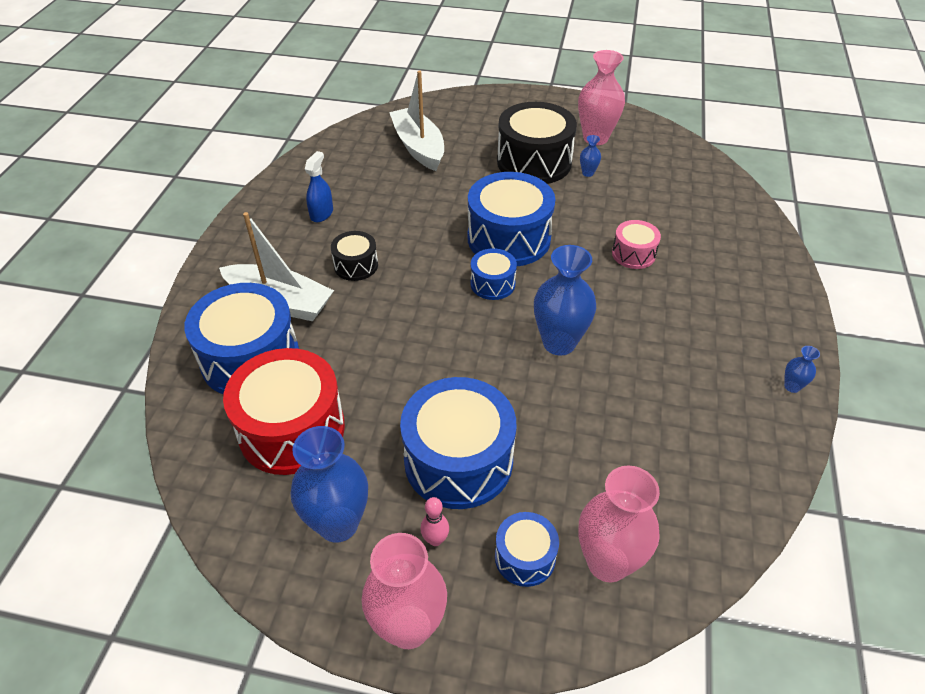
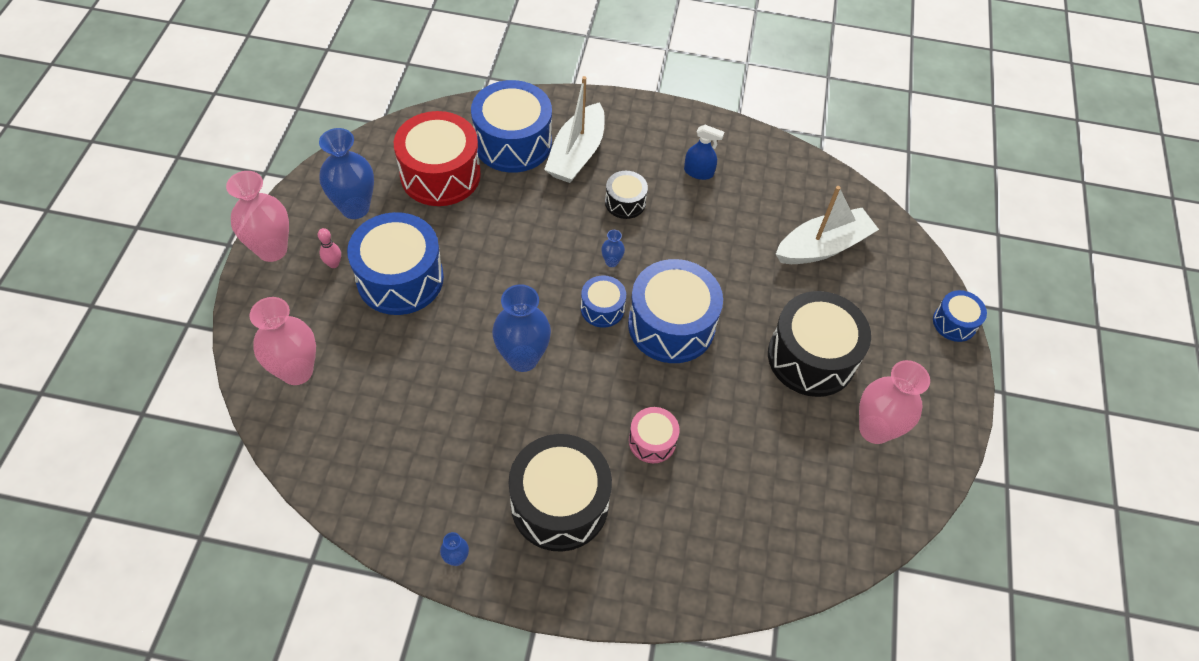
camera: 85 degrees right, 10 degrees up
blue drum [495,512,559,587] -> blue drum moved to [933,290,987,342]
blue vase [580,135,601,177] -> blue vase moved to [601,230,625,267]
none -> black drum [509,434,612,552]

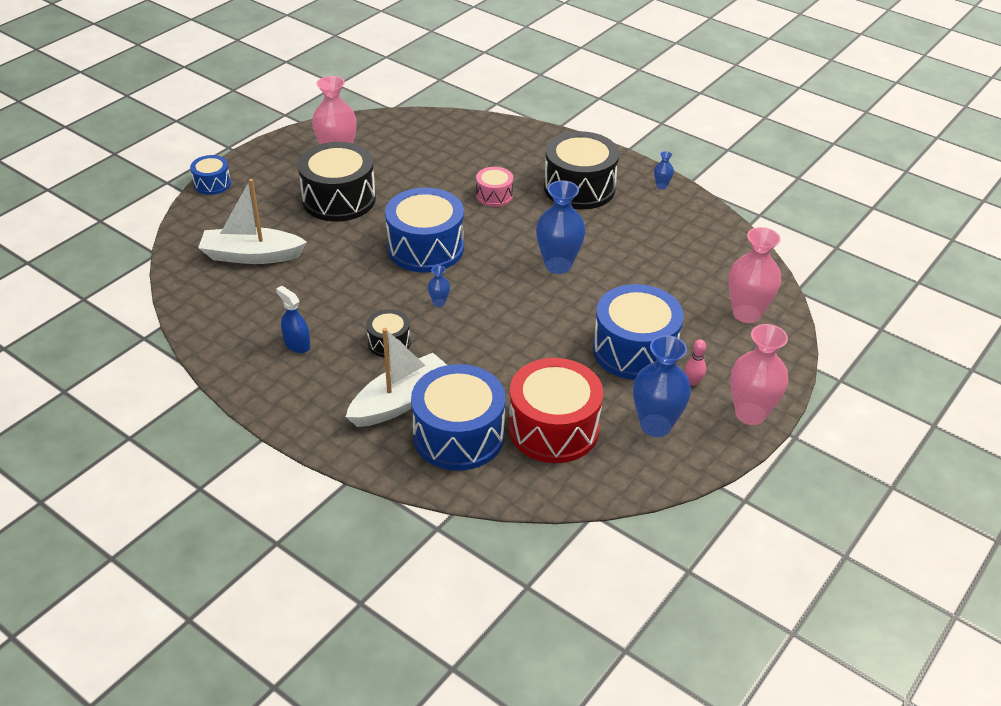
camera: 150 degrees left, 15 degrees down
blue drum [581,275,626,328] -> none

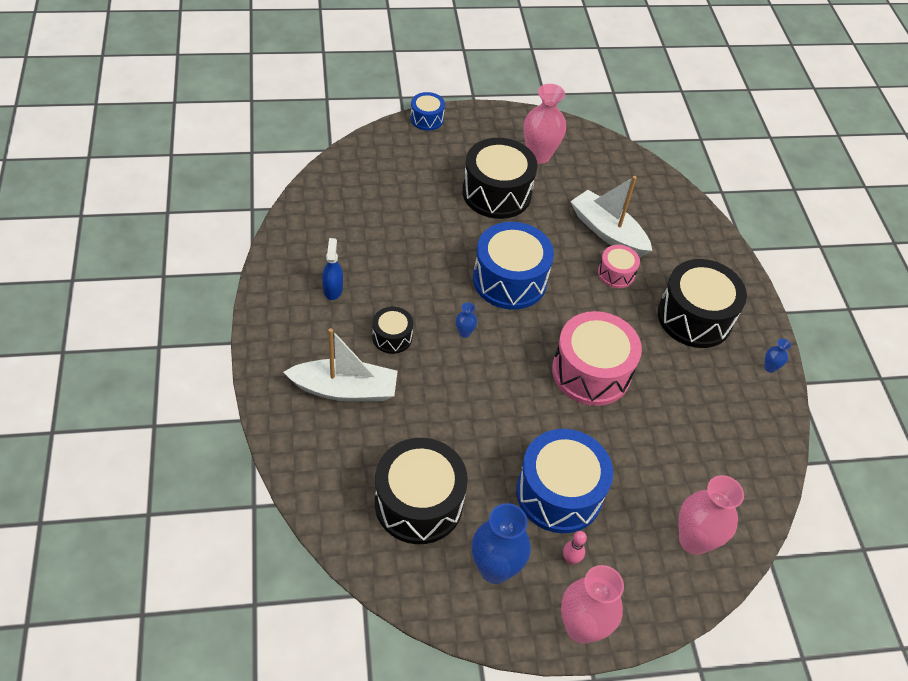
camera: 40 degrees right, 10 degrees up
white boat [198,179,307,264] -> white boat moved to [570,176,652,257]
blue drum [411,364,505,471] -> none
red drum [509,358,603,463] -> black drum [375,438,468,544]
blue vase [536,180,586,274] -> pink drum [552,311,642,406]

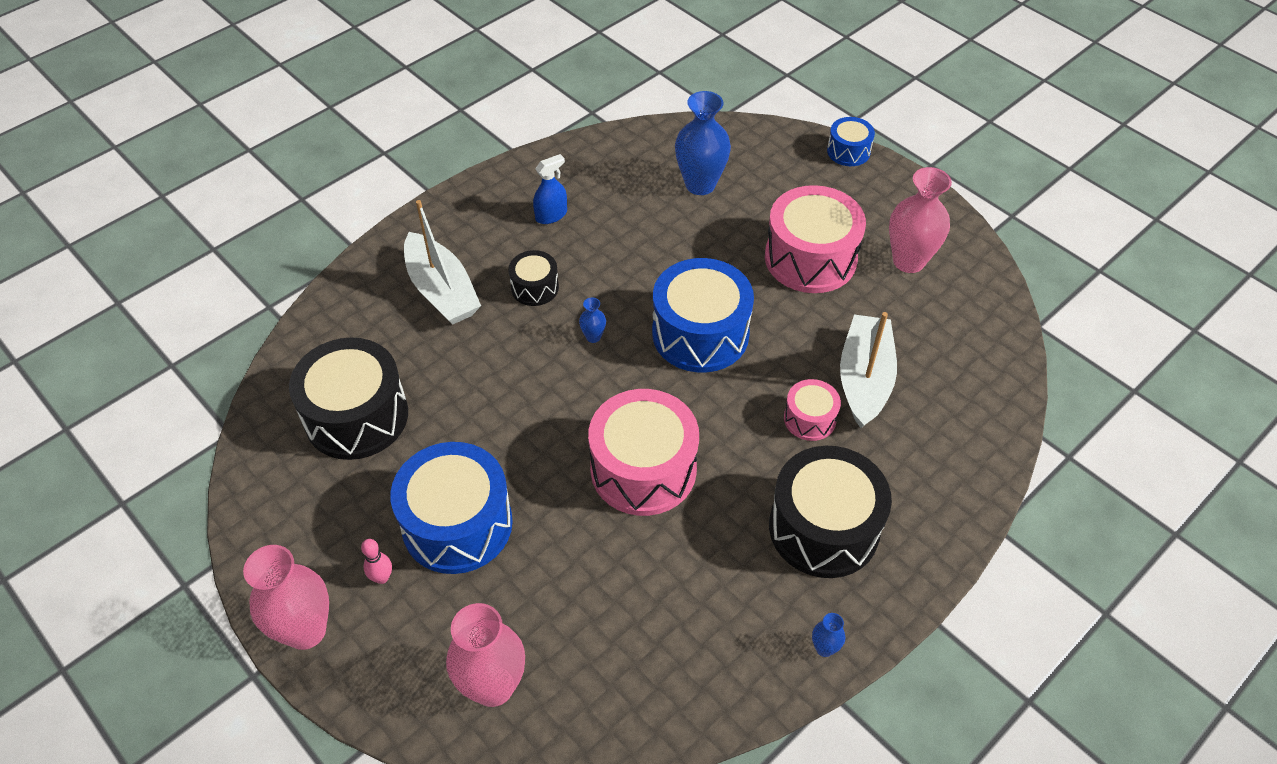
camera: 60 degrees right, 0 degrees up
black drum [462,138,538,219] -> pink drum [765,185,866,293]
blue vase [472,503,531,584] -> blue vase moved to [675,91,731,195]

